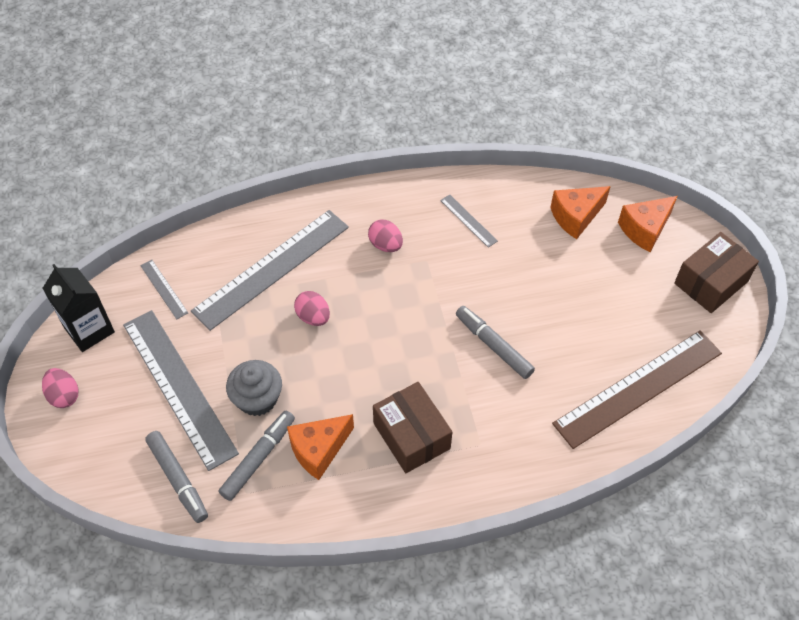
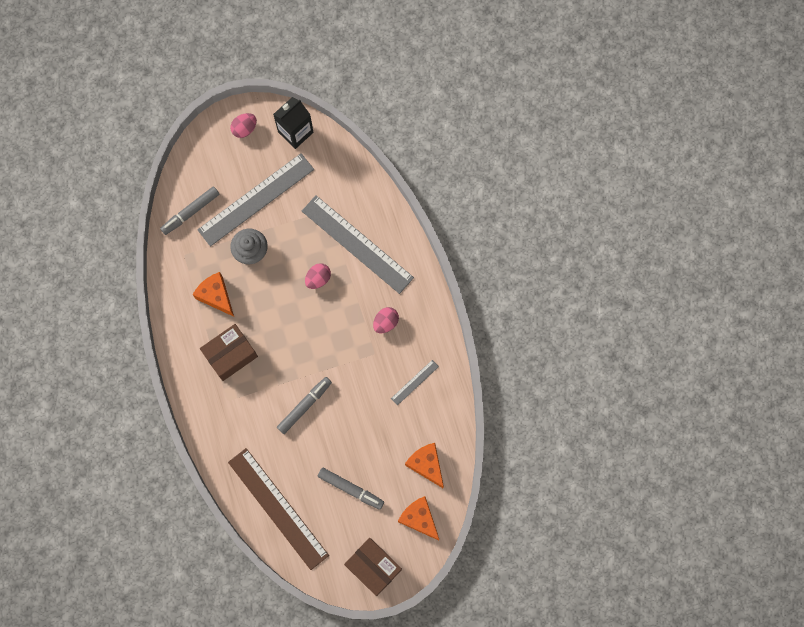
camera: 85 degrees right, 20 degrees up
grey ruler [140,260,188,319] -> none
grey marker [219,411,295,501] -> grey marker moved to [317,467,384,510]

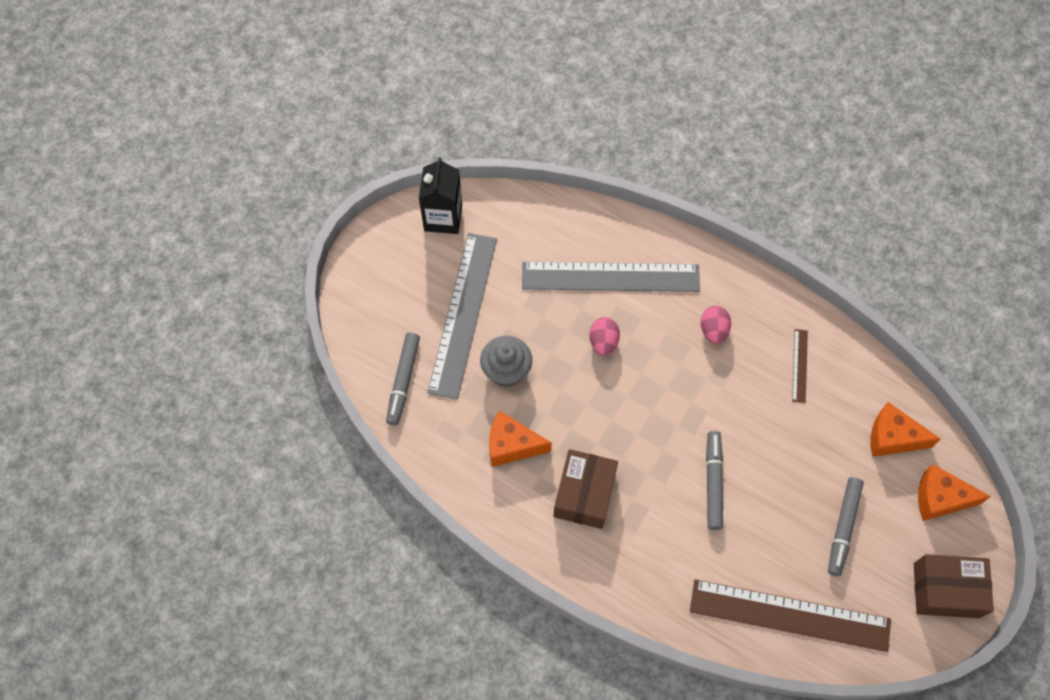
camera: 40 degrees left, 10 degrees down
pink egg [230,113,257,138] -> none
grey marker [317,467,384,510] -> grey marker turned 120 degrees clockwise [828,477,864,576]
grey ruler [391,360,439,406] -> brown ruler [792,329,808,403]

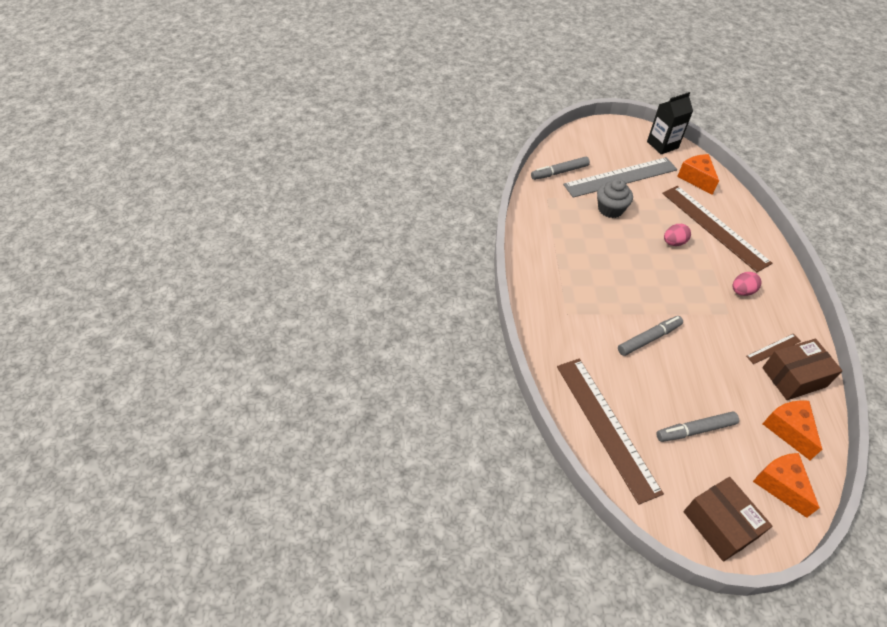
camera: 55 degrees right, 15 degrees down
orange cheese [489,411,552,467] -> orange cheese moved to [677,154,719,195]
grey ruler [522,262,700,292] -> brown ruler [662,186,772,272]
brown box [554,449,618,529] -> brown box moved to [762,339,843,400]

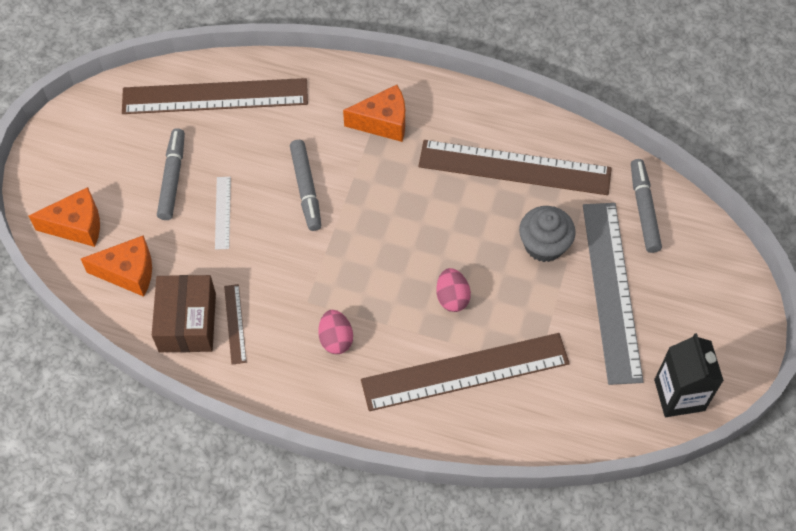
camera: 110 degrees right, 10 degrees up
orange cheese [677,154,719,195] -> orange cheese moved to [343,85,405,142]
brown box [683,477,772,562] -> none
none -> white ruler [215,177,231,250]
none -> brown ruler [418,140,612,195]

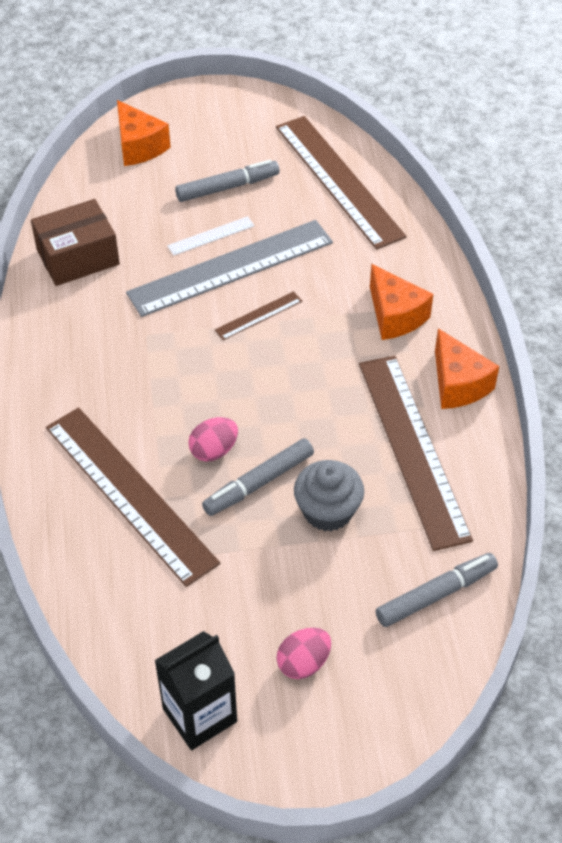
camera: 65 degrees right, 10 degrees down
orange cheese [81,235,152,297] -> orange cheese moved to [435,328,499,409]
brown ruler [224,284,247,365] -> brown ruler moved to [215,291,302,340]
grey marker [290,140,321,231] -> grey marker moved to [202,438,314,516]
pink egg [318,310,353,354] -> pink egg moved to [276,628,331,679]
grey ruler [583,203,644,385] -> grey ruler moved to [126,220,333,317]

